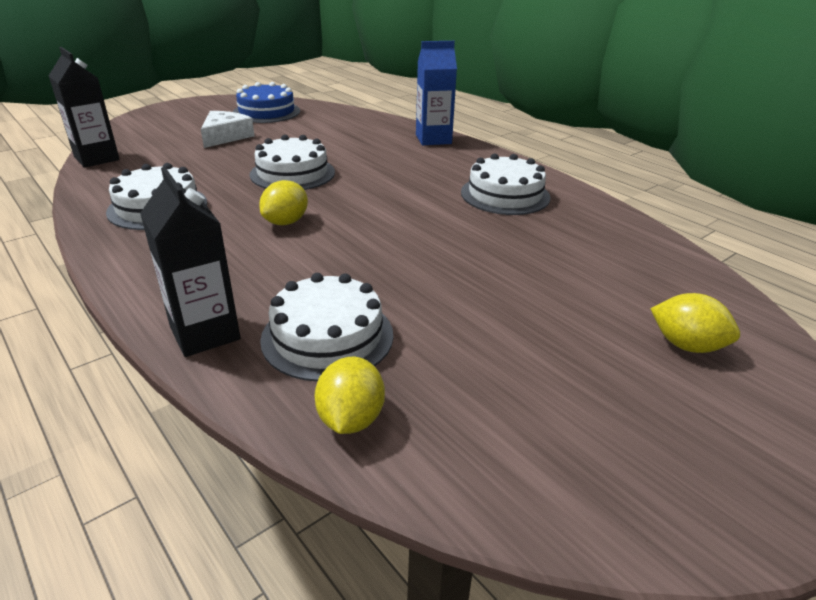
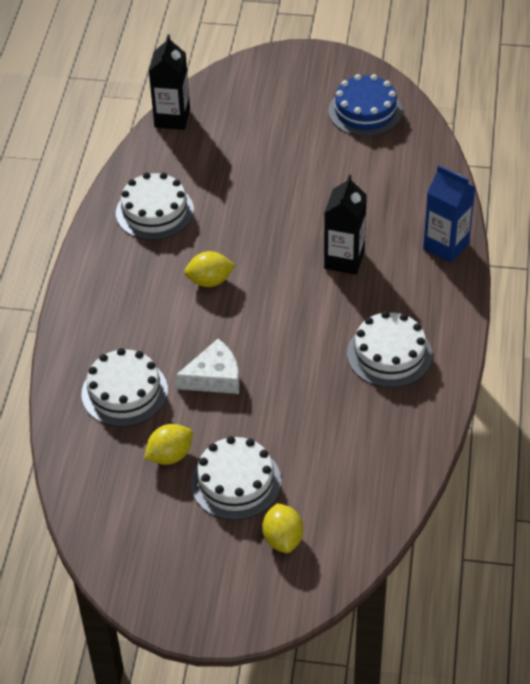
camera: 50 degrees right, 15 degrees up
black carton [140,167,240,357] -> black carton moved to [324,175,367,275]
white cheese [201,111,254,148] -> white cheese moved to [175,339,239,394]
white cake [250,135,335,190] -> white cake moved to [191,436,281,520]
yellow lemon [315,357,385,434] -> yellow lemon moved to [144,424,193,465]

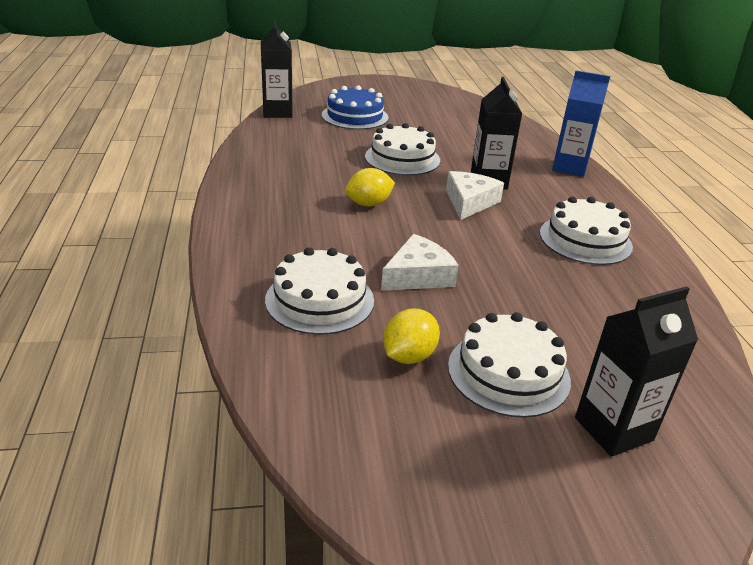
camera: 20 degrees left, 15 degrees down
white cake [116,172,194,240] -> white cake moved to [365,123,440,175]
yellow lemon [262,503,303,553] -> black carton [575,286,698,457]
blue cake [329,74,403,137] -> blue cake moved to [322,85,388,130]
none -> white cheese [446,171,504,220]

